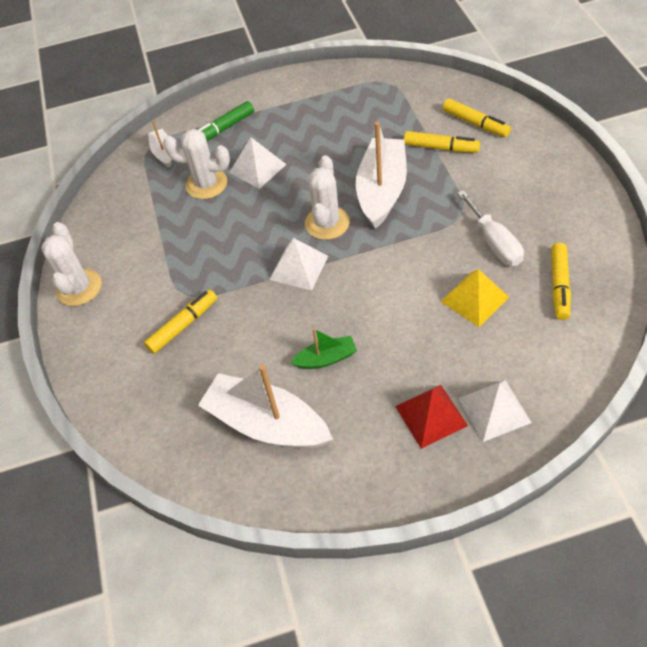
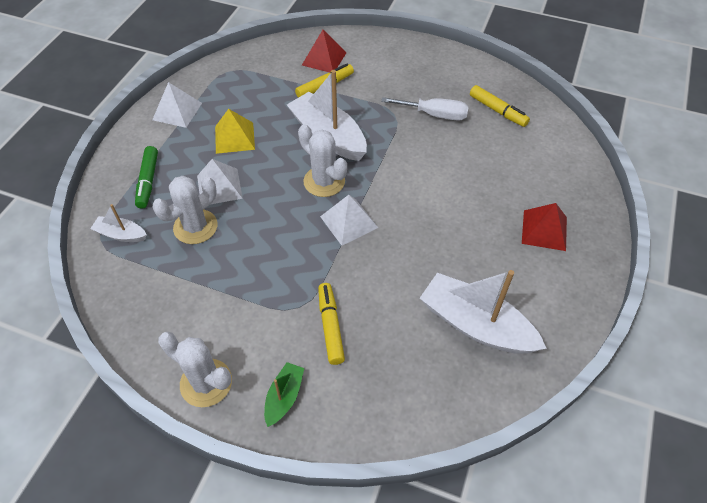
camera: 60 degrees left, 0 degrees up
white boat [198,365,333,449] -> white boat turned 60 degrees clockwise [420,270,547,354]
green boat [291,328,357,369] -> green boat moved to [264,362,304,427]
yellow pyramid [440,269,509,327] -> yellow pyramid moved to [215,109,255,154]
yellow marker [443,99,511,137] -> red pyramid [302,30,346,73]
white pyramid [458,380,532,442] -> white pyramid moved to [152,82,202,128]

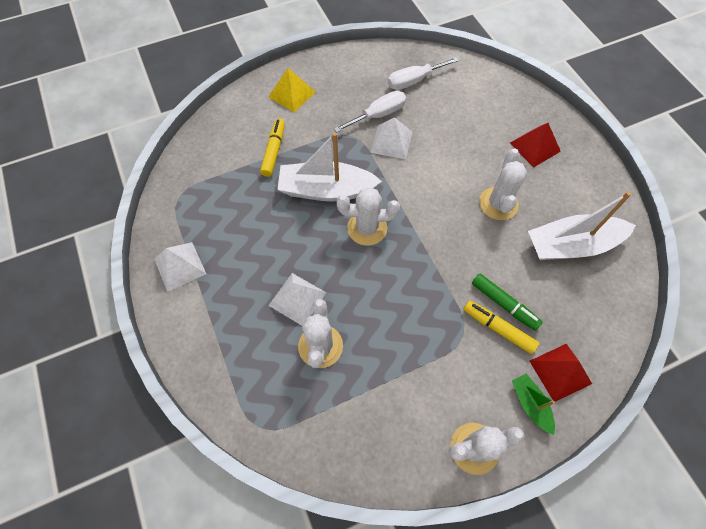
camera: 45 degrees left, 10 degrees up
white boat [90,204,147,242] -> none
green marker [135,146,158,209] -> green marker moved to [472,273,542,331]
yellow pyramid [215,109,255,154] -> yellow pyramid moved to [268,68,315,112]
red pyramid [302,30,346,73] -> red pyramid moved to [530,344,592,402]
white pyramid [320,195,378,246] -> white pyramid moved to [370,117,412,160]
yellow marker [470,85,530,127] -> white screwdriver [388,57,459,90]
none -> white cactus [479,148,527,220]

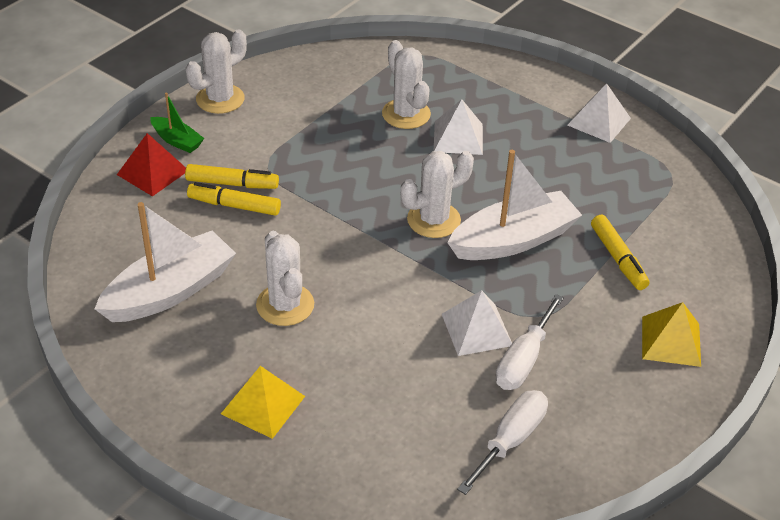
camera: 150 degrees right, 20 degrees down
green marker [472,273,542,331] -> yellow marker [187,182,281,216]
red pyramid [510,123,561,167] -> yellow pyramid [221,366,305,439]

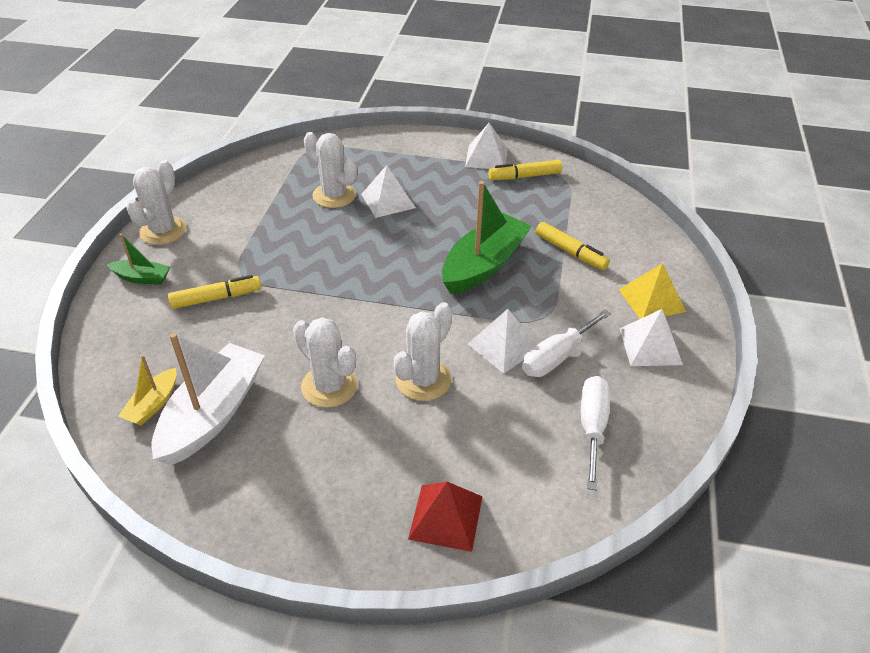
camera: 25 degrees left, 0 degrees up
red pyramid [117,133,186,196] -> red pyramid moved to [408,482,483,552]
yellow marker [187,182,281,216] -> yellow marker moved to [488,160,562,180]
yellow pyramid [221,366,305,439] -> none
white cactus [400,151,474,238] -> white cactus moved to [394,302,452,401]
white boat [447,150,582,260] -> green boat [442,181,532,294]
white screwdriver [495,294,564,390] -> white screwdriver turned 45 degrees clockwise [522,309,611,377]
none -> yellow boat [118,355,177,426]
none -> white pyramid [620,309,683,366]

